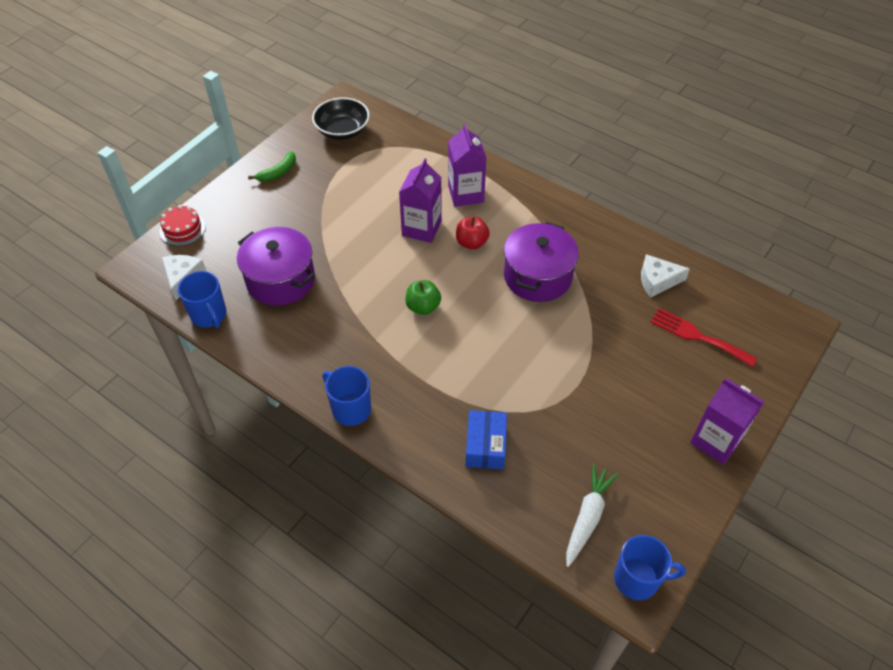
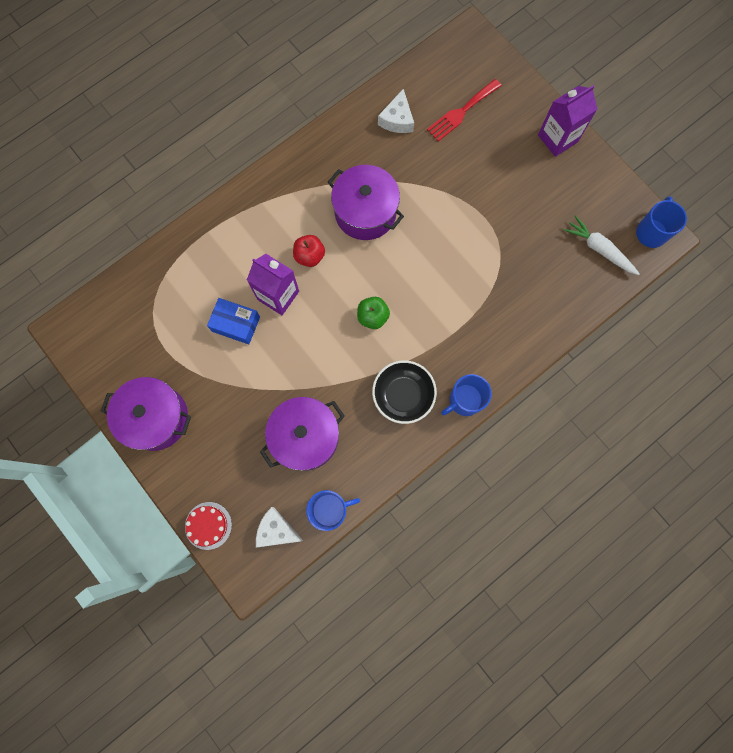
camera: 75 degrees left, 25 degrees up
green banana [248,152,296,182] -> purple pot [101,377,191,451]
black bowl [312,97,370,140] -> black bowl moved to [372,360,437,424]
purple carton [448,124,486,207] -> none
blue box [466,410,507,470] -> blue box moved to [207,298,260,344]

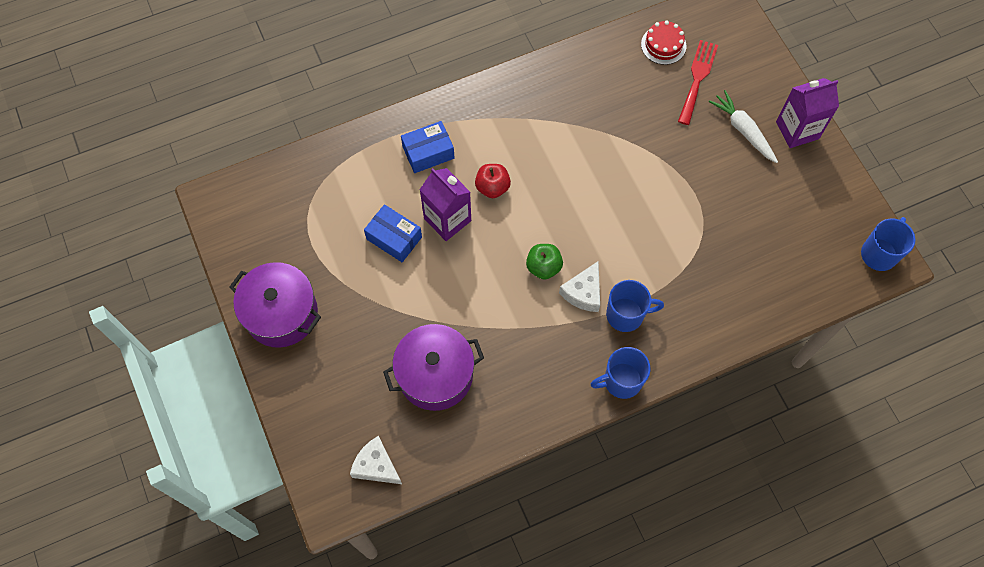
camera: 15 degrees right, 10 degrees down
red cake [185,502,232,550] -> red cake moved to [641,21,686,65]
blue mug [306,490,360,531] -> blue mug moved to [606,280,664,332]
purple pot [328,165,404,240] -> none
black bowl [372,360,437,424] -> none
white cheese [378,88,414,133] -> white cheese moved to [559,261,600,312]
red fork [427,79,502,142] -> red fork turned 135 degrees clockwise [678,40,718,125]
white carrot [564,215,640,275] -> white carrot moved to [709,90,778,163]
none -> blue box [401,121,455,173]

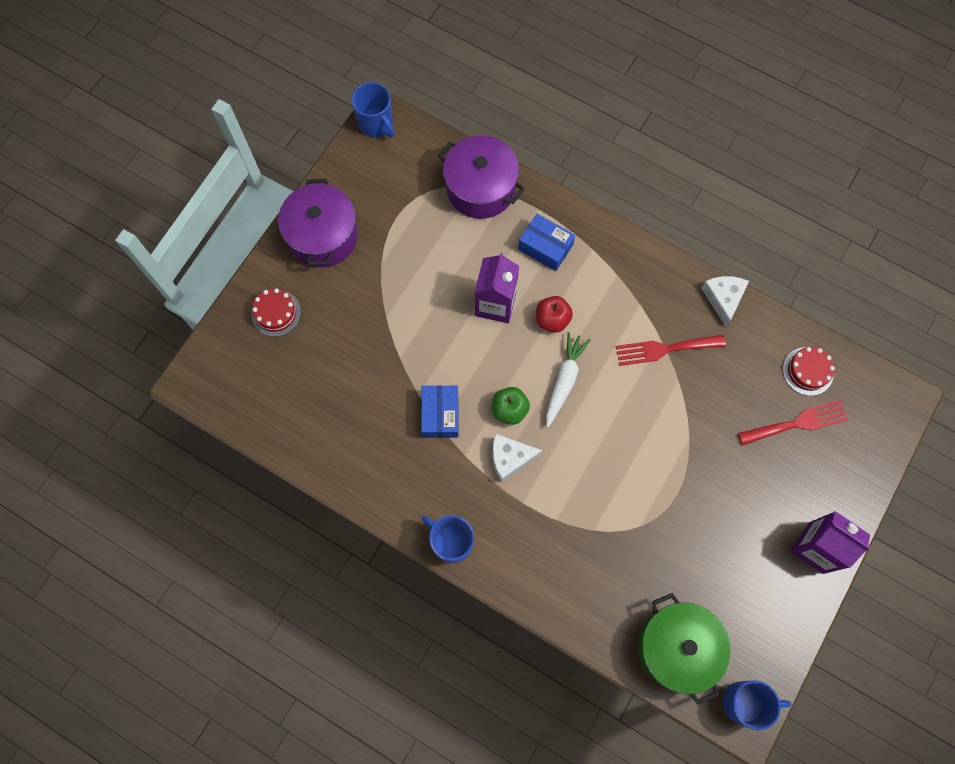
camera: 55 degrees right, 5 degrees up
white cheese [350,436,402,484] -> white cheese moved to [701,276,749,327]
blue box [364,204,422,262] -> blue box moved to [421,385,459,438]
purple pot [383,324,484,411] -> purple pot moved to [438,135,525,219]
blue mug [606,280,664,332] -> blue mug moved to [352,82,394,137]
white carrot [709,90,778,163] -> white carrot moved to [546,332,591,428]
none -> red cake [251,288,301,337]
none -> red fork [616,335,726,366]
none -> green pot [638,593,731,705]

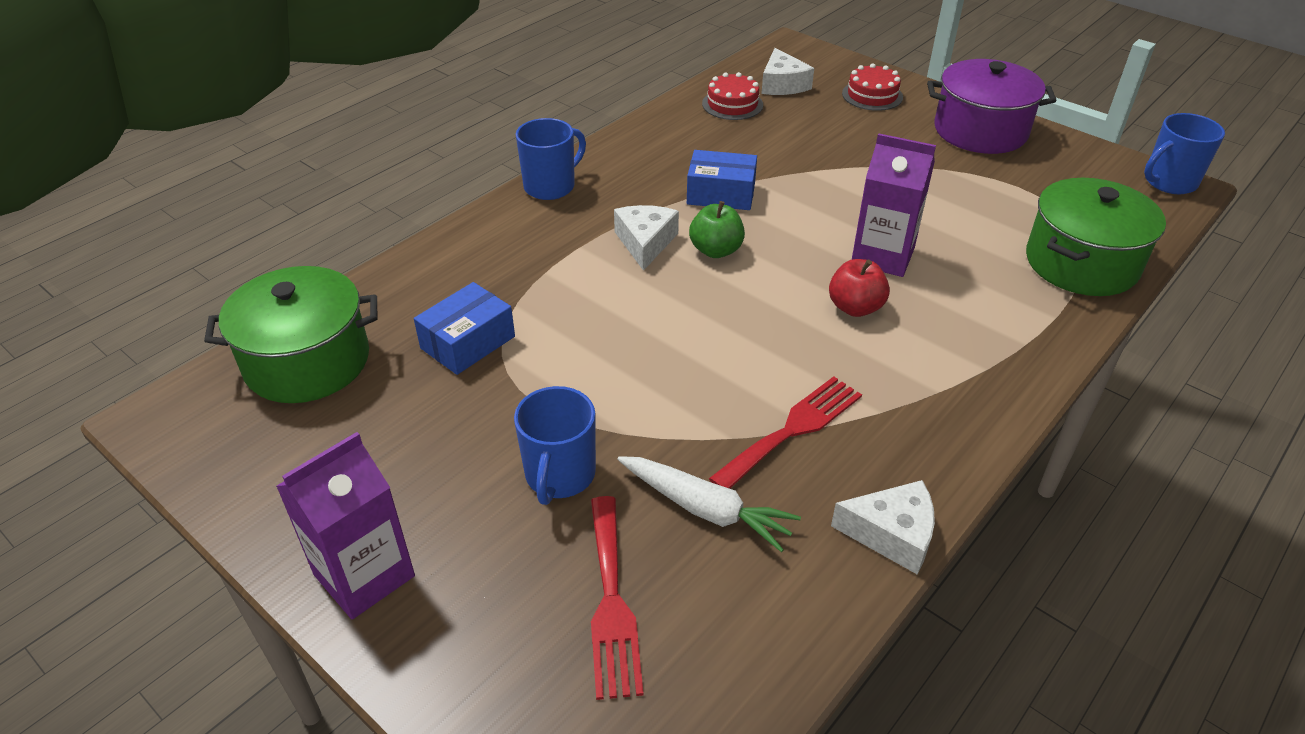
camera: 100 degrees right, 30 degrees down
purple pot [438,135,525,219] -> green pot [1026,178,1166,296]
blue box [518,214,575,271] -> blue box moved to [414,282,515,375]
white carrot [546,332,591,428] -> white carrot moved to [617,456,801,552]
red fork [616,335,726,366] -> red fork turned 45 degrees clockwise [709,376,862,489]
blue mug [723,680,791,730] -> blue mug moved to [514,386,596,505]
red cake [783,347,835,396] -> red cake moved to [702,72,763,120]
none -> white cheese [761,48,814,95]

